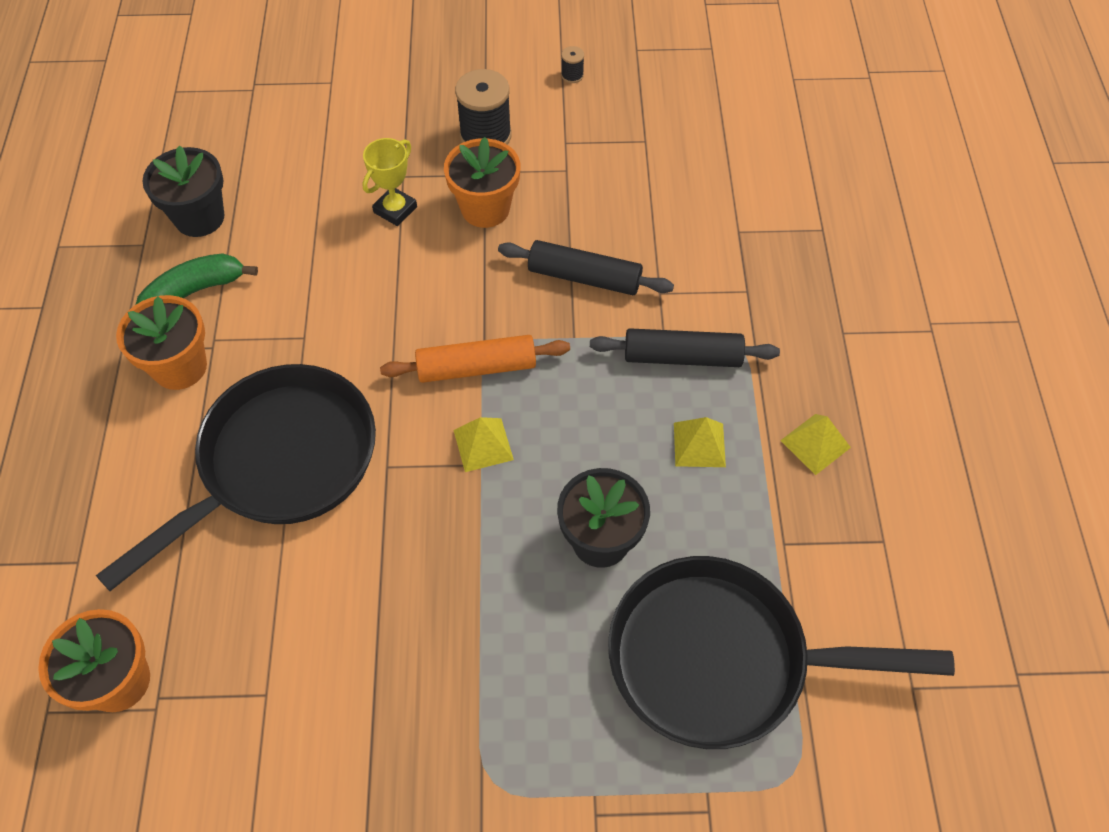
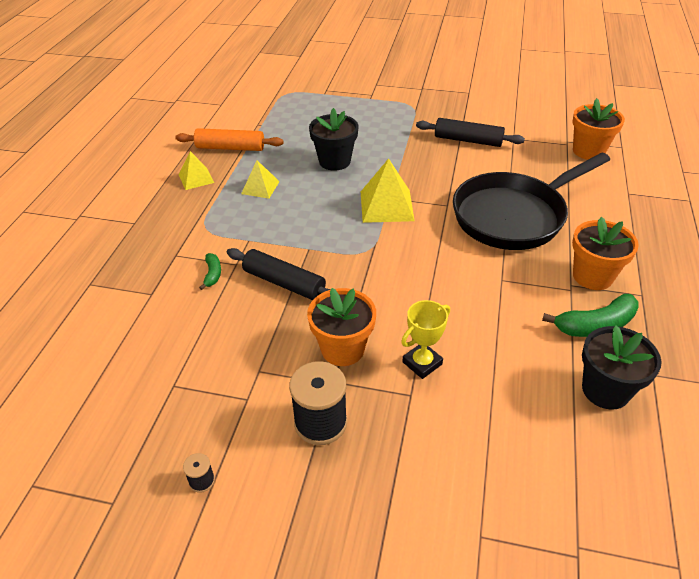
camera: 165 degrees left, 15 degrees down
orange rolling pin [380,335,570,383] -> orange rolling pin moved to [175,128,284,151]
yellow pyramid [454,417,514,472] -> yellow pyramid [361,158,415,223], size x1.64
black rolling pin [590,328,780,367] -> black rolling pin moved to [416,118,525,147]
black pan [608,556,955,749] -> none
none -> green banana [199,253,221,290]

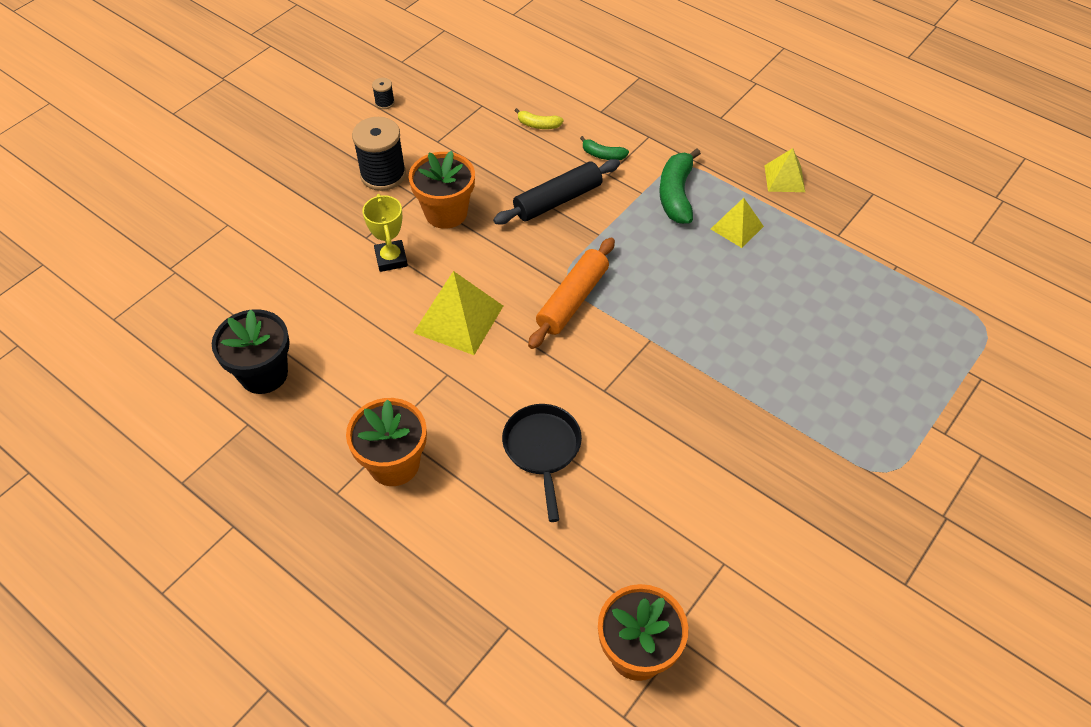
camera: 115 degrees right, 10 degrees up
orange rolling pin [175,128,284,151] -> orange rolling pin moved to [528,237,615,349]
black flower pot [309,108,359,171] -> none
yellow pyramid [361,158,415,223] -> yellow pyramid moved to [413,271,503,355]
black rolling pin [416,118,525,147] -> none
black pan [453,152,610,250] -> black pan [502,404,582,522], size x0.50
green banana [542,294,639,337] -> green banana moved to [659,148,701,224]
none -> yellow banana [515,108,564,129]

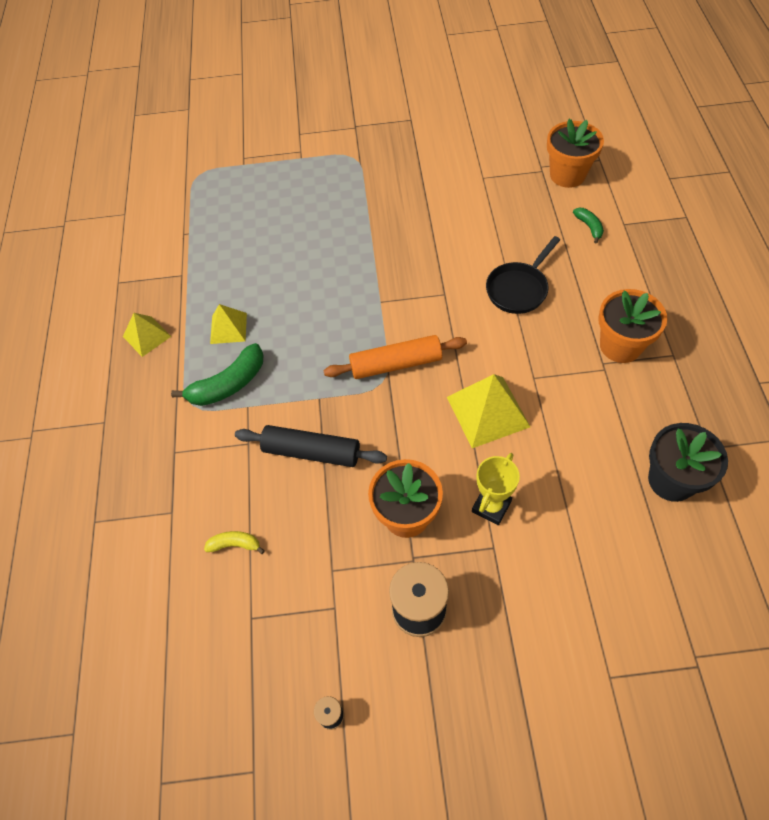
camera: 130 degrees left, 5 degrees up
yellow banana [515,108,564,129] -> yellow banana turned 60 degrees counterclockwise [204,531,265,554]
green banana [580,136,629,160] -> green banana moved to [573,208,604,244]

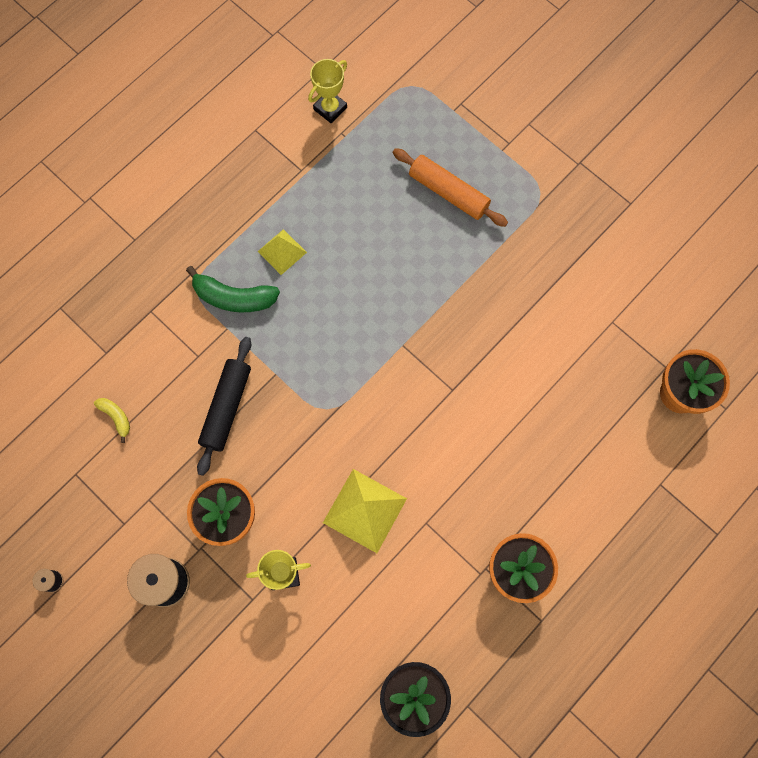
camera: 45 degrees right, 15 degrees up
yellow pyramid [123,313,171,357] -> none
black rolling pin [235,425,387,467] -> black rolling pin turned 45 degrees clockwise [197,337,251,476]
orange rolling pin [323,335,467,379] -> orange rolling pin moved to [393,148,508,227]
black pan [486,236,560,314] -> none
green banana [573,208,604,244] -> none
none -> yellow trophy [308,59,347,123]

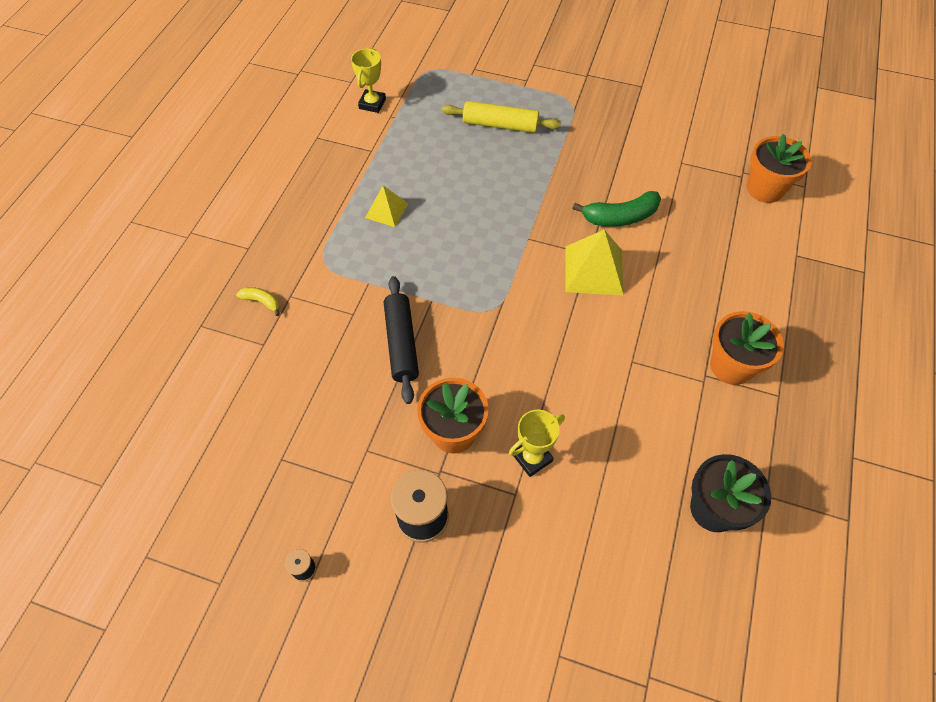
camera: 25 degrees left, 15 degrees down
yellow banana [94,398,130,443] -> yellow banana moved to [236,287,280,316]
green banana [186,266,280,312] -> green banana moved to [572,191,661,227]
yellow pyramid [323,469,407,553] -> yellow pyramid moved to [565,230,624,295]
orange rolling pin [393,148,508,227] -> yellow rolling pin [442,101,561,133]

